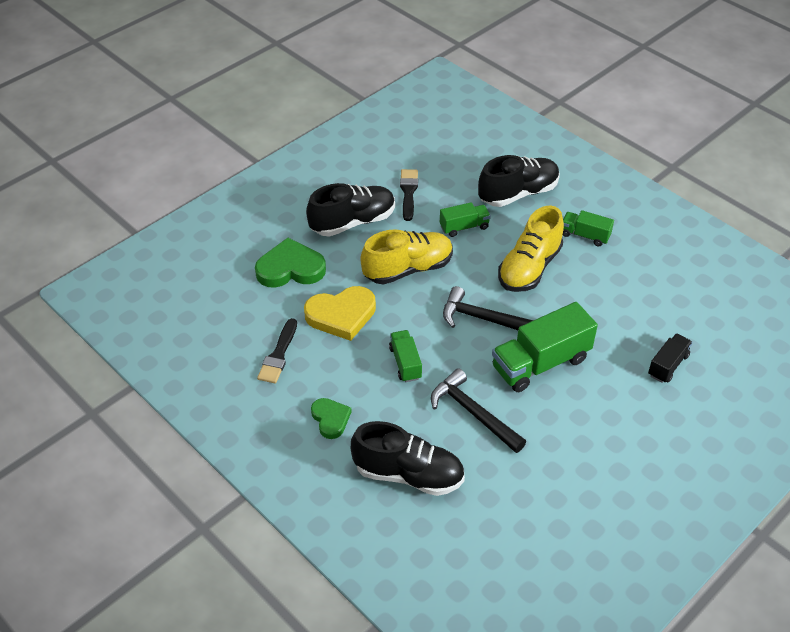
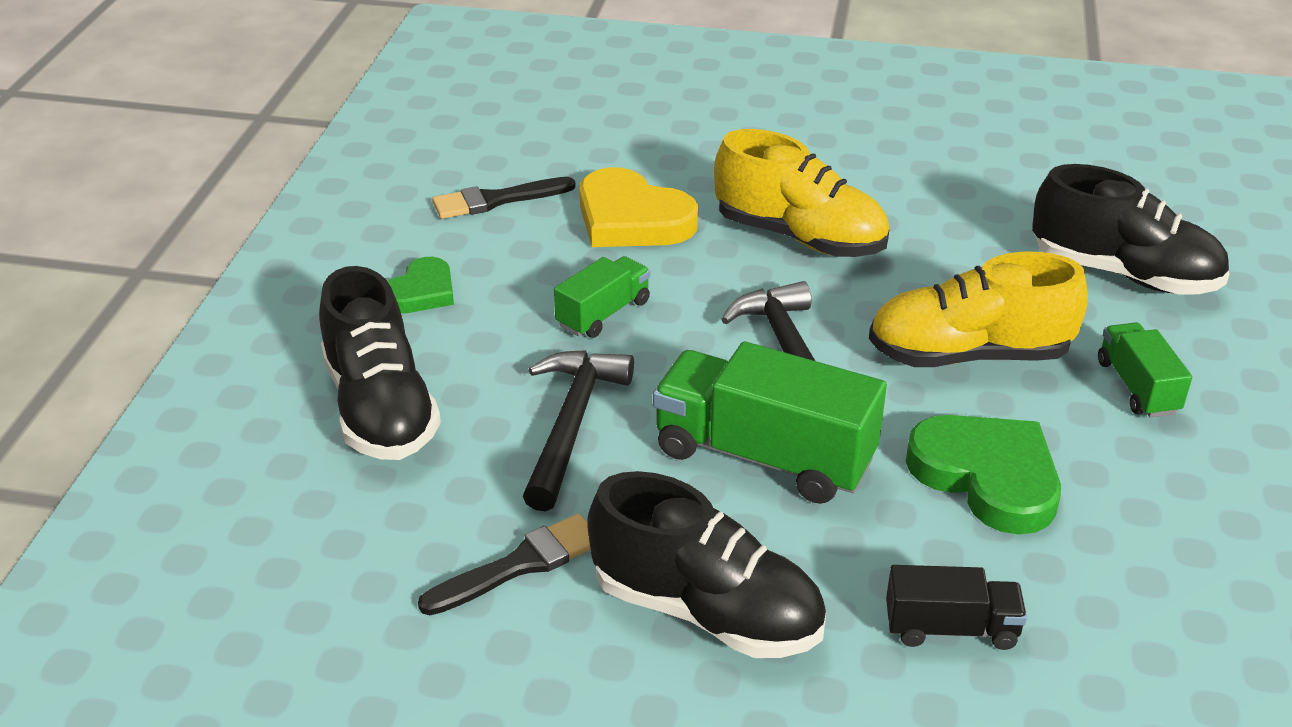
camera: 55 degrees right, 10 degrees down
green heart [255,238,326,288] -> green heart moved to [906,415,1061,535]
black shoe [306,183,395,237] -> black shoe moved to [587,471,826,658]
black brush [400,169,418,221] -> black brush moved to [418,514,590,615]
green truck [440,202,491,237] -> none

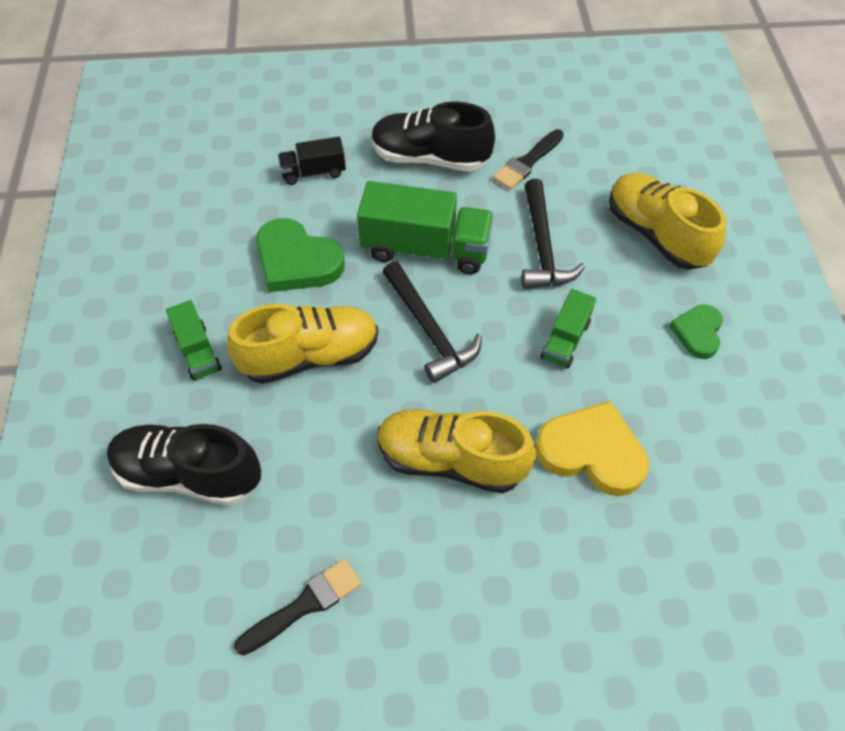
camera: 165 degrees right, 20 degrees up
black shoe [319,266,441,460] -> yellow shoe [609,173,726,270]
black brush [432,177,576,219] -> black brush moved to [234,558,362,655]

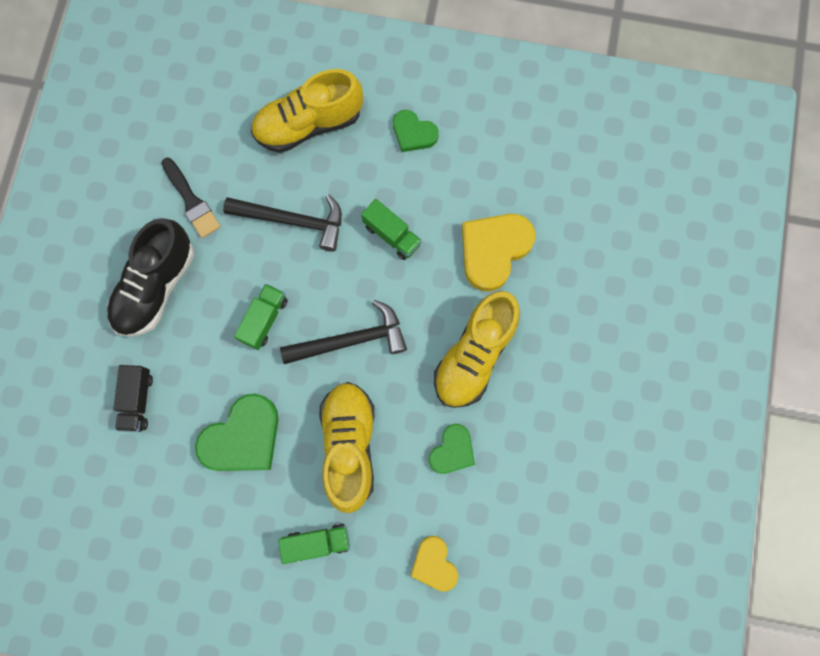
camera: 75 degrees left, 20 degrees up
black shoe [107,424,261,506] -> yellow heart [410,536,458,592]
black brush [234,558,362,655] -> none
green truck [357,181,494,274] -> green truck [234,284,287,350], size x0.54
none -> green heart [429,424,475,474]

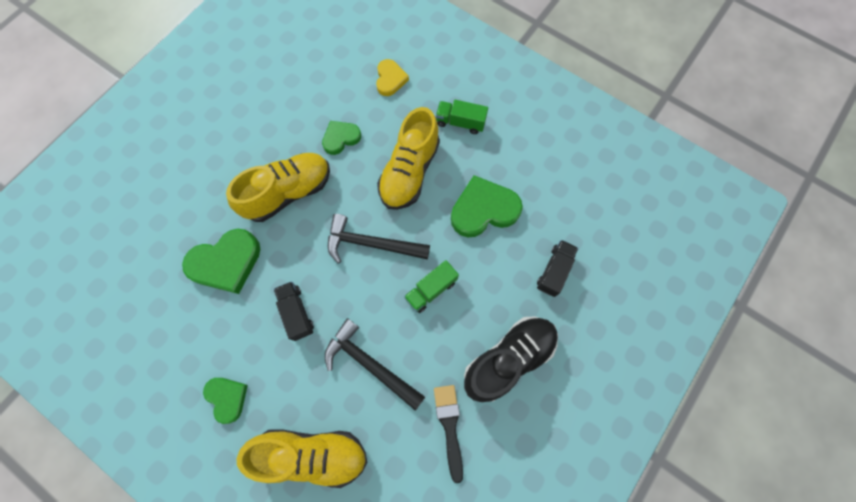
camera: 155 degrees left, 5 degrees down
green truck [361,199,422,260] -> black truck [274,281,314,341]
yellow heart [462,214,535,292] -> green heart [182,229,261,294]

